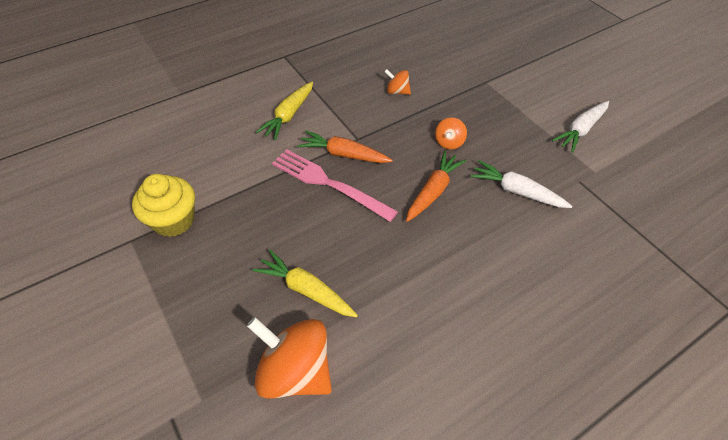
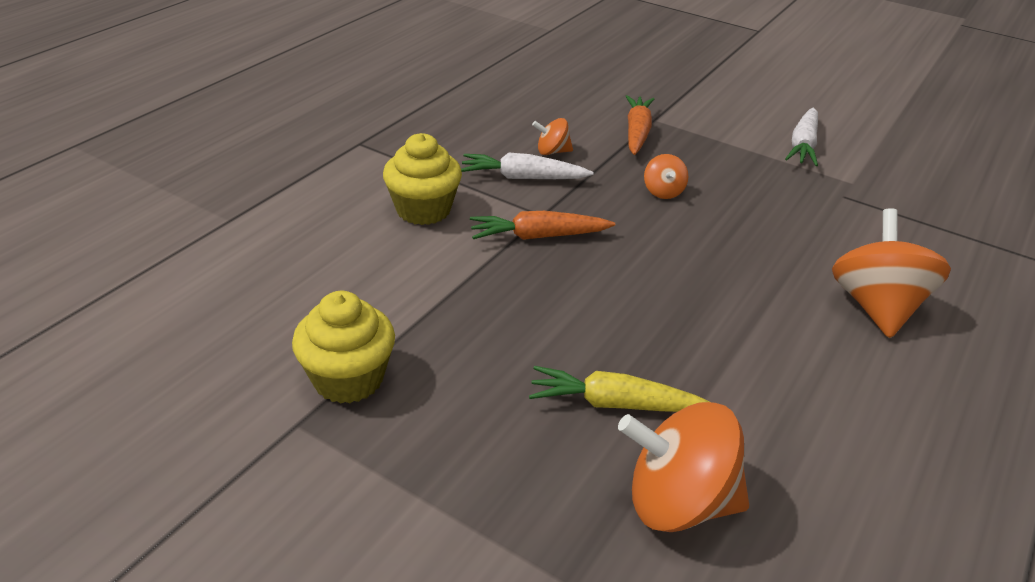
camera: 25 degrees left, 15 degrees down
yellow carrot [256,82,313,140] -> yellow cupcake [383,133,462,225]
pink fork [272,149,398,222] -> none
orange carrot [406,151,466,222] -> orange carrot moved to [625,95,654,155]
white carrot [470,160,572,208] -> white carrot moved to [461,153,594,179]
none -> orange spinning top [832,208,951,338]

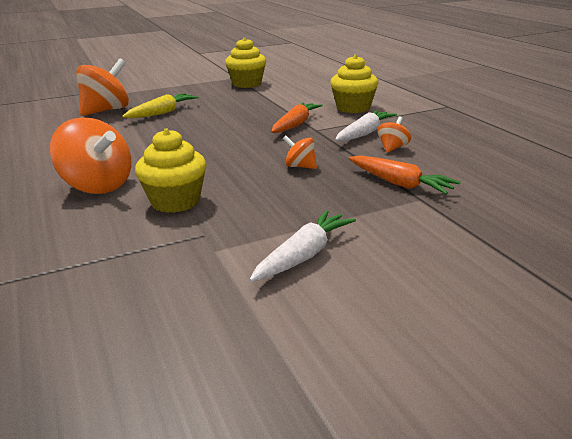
camera: 125 degrees right, 10 degrees down
white carrot [785,108,818,166] -> white carrot turned 75 degrees clockwise [249,210,356,282]
none -> yellow cupcake [135,129,206,213]

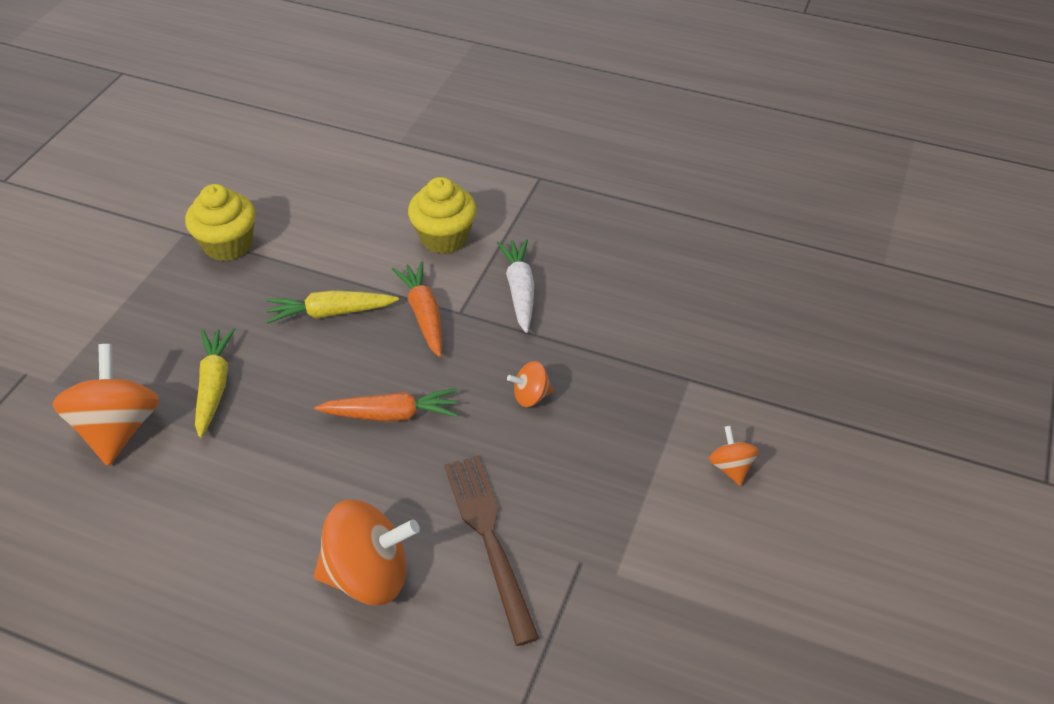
camera: 45 degrees left, 20 degrees up
yellow cupcake [135,129,206,213] -> brown fork [444,455,539,646]
white carrot [249,210,356,282] -> none
orange carrot [349,155,461,194] -> orange carrot moved to [314,388,458,422]
orange spinning top [377,116,411,153] -> orange spinning top moved to [709,426,758,486]
none -> yellow carrot [266,290,399,324]

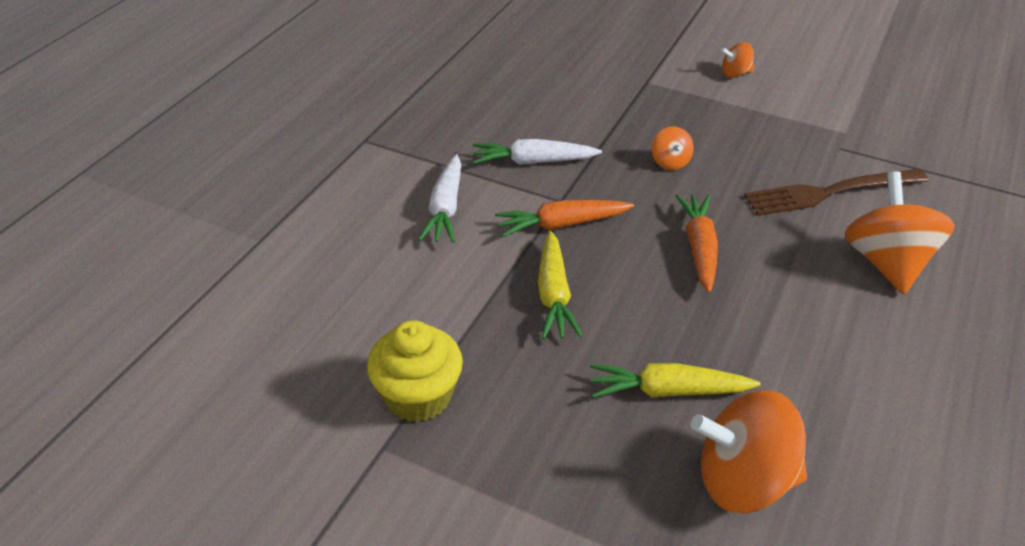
camera: 85 degrees left, 5 degrees down
yellow cupcake [408,177,477,254] -> white carrot [418,154,461,243]

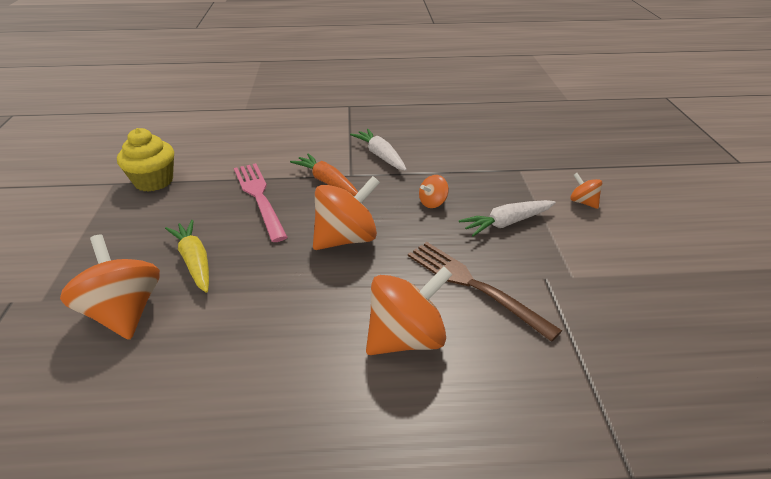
camera: 60 degrees right, 5 degrees down
white carrot [418,154,461,243] -> white carrot moved to [459,200,556,237]
yellow carrot [538,231,582,339] -> pink fork [234,163,288,242]
orange carrot [676,194,718,293] -> orange spinning top [313,176,380,250]

